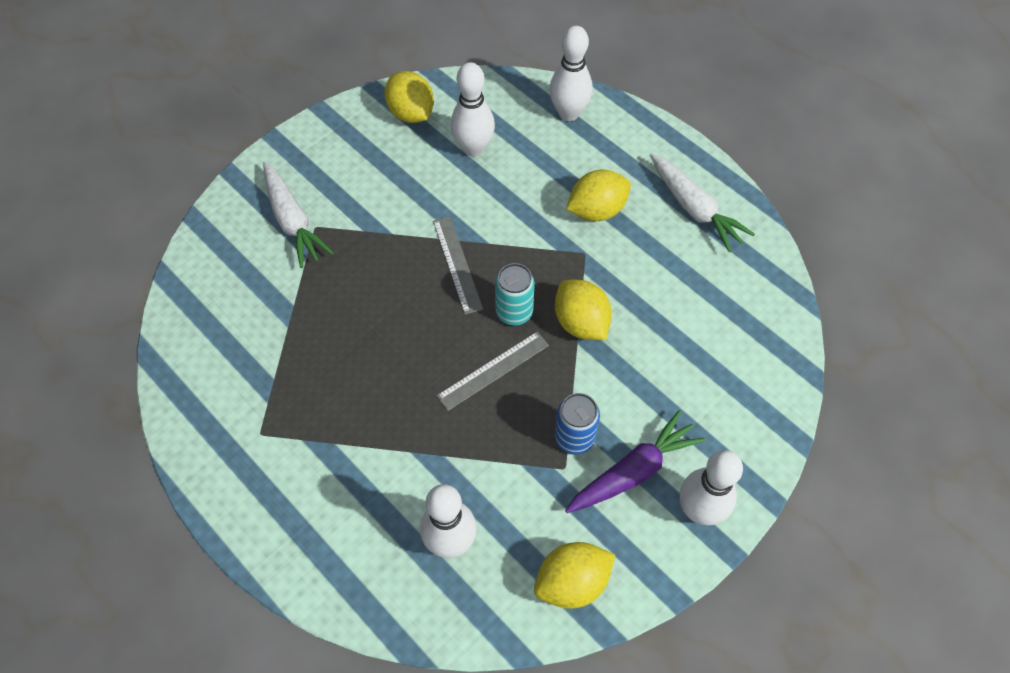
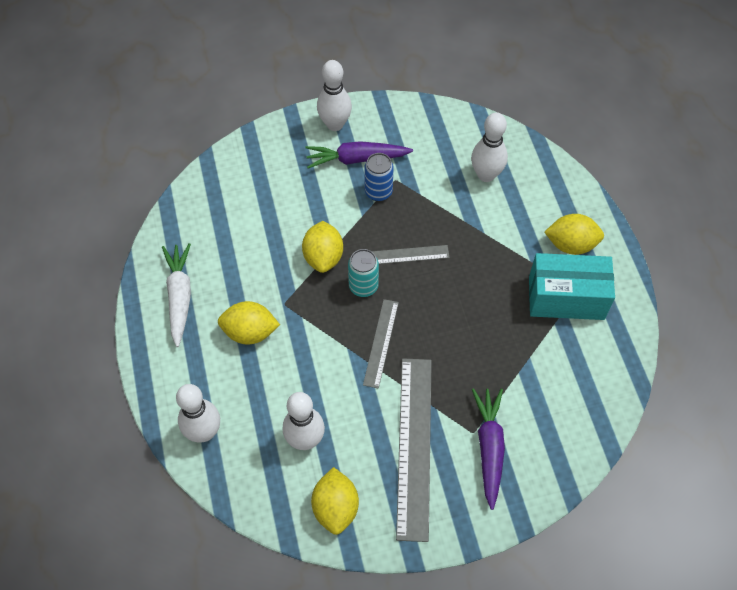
camera: 150 degrees left, 0 degrees up
white carrot [263,161,334,268] -> purple carrot [472,388,505,510]
yellow lemon [534,542,615,609] -> yellow lemon moved to [544,214,604,255]
none -> grey ruler [396,358,432,542]
none -> turquoise box [529,253,615,320]

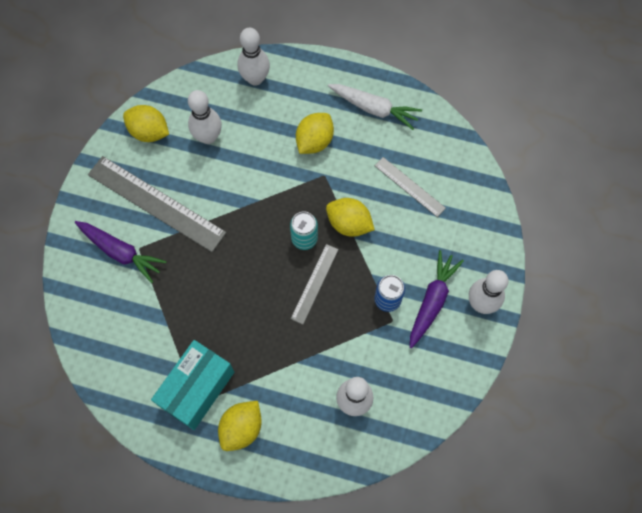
camera: 120 degrees right, 10 degrees up
grey ruler [363,299,399,389] -> grey ruler moved to [375,157,446,217]

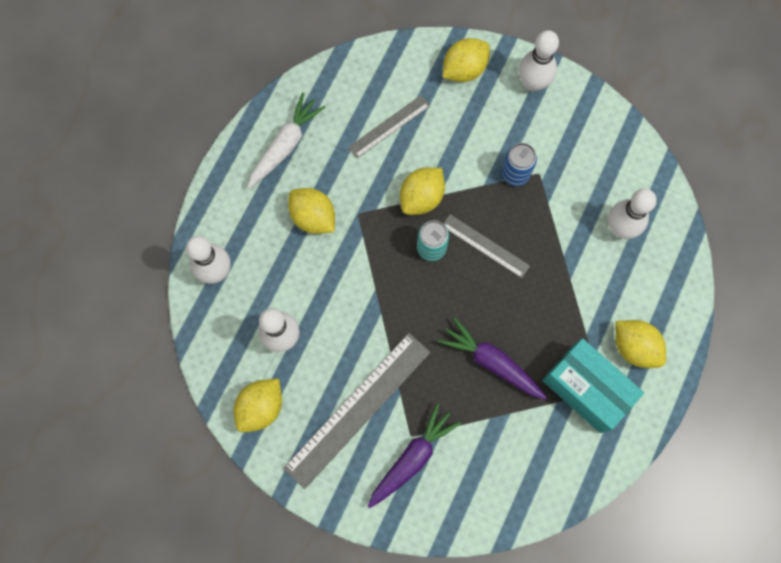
camera: 80 degrees left, 5 degrees up
purple carrot [410,250,464,348] -> purple carrot moved to [438,317,547,400]
none -> yellow lemon [442,38,490,82]

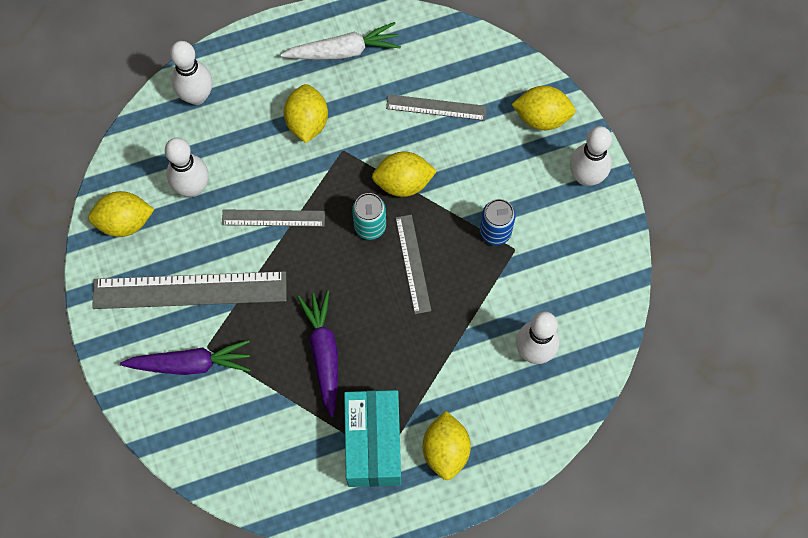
camera: 45 degrees right, 5 degrees down
none -> grey ruler [222,209,325,227]

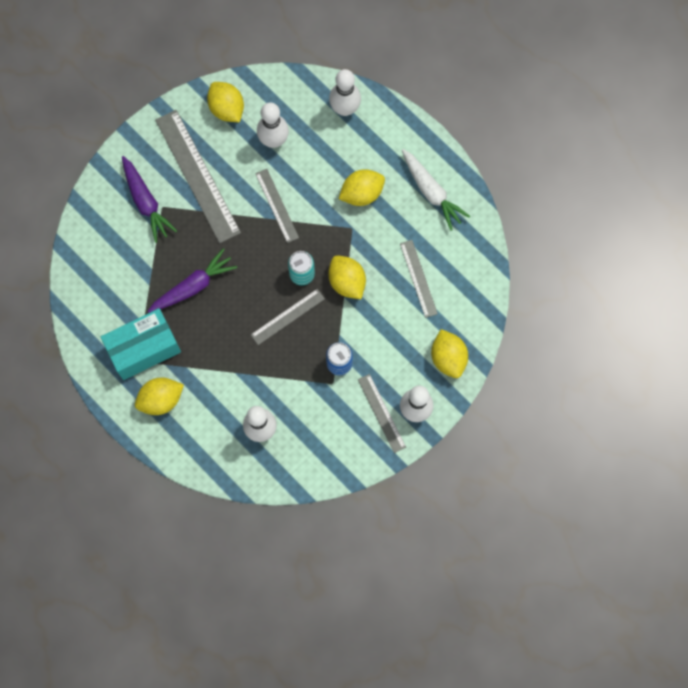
camera: 65 degrees right, 5 degrees up
none -> grey ruler [358,374,406,453]

